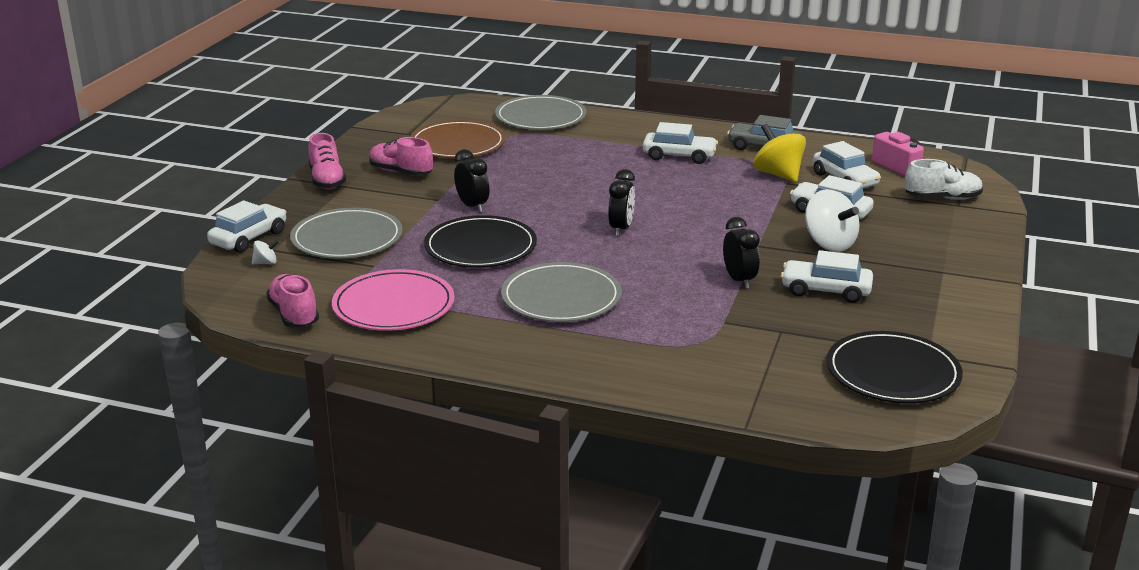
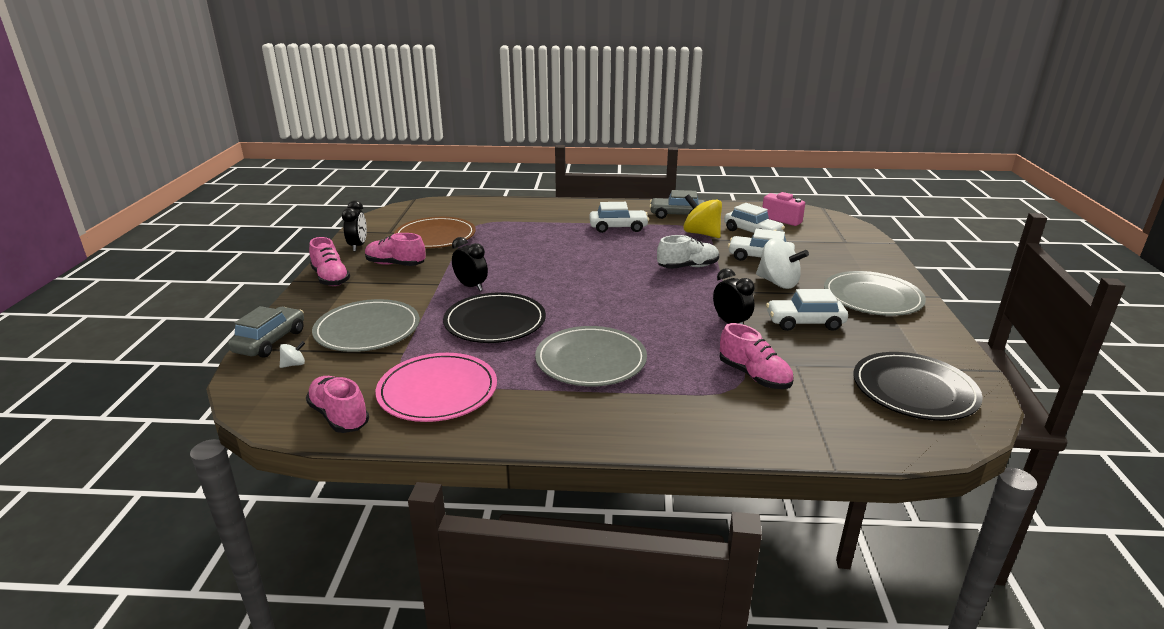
camera: 15 degrees left, 0 degrees up
white car [207,200,287,253] -> grey car [228,306,304,358]
grey plate [495,95,587,130] -> grey plate moved to [824,271,926,316]
black clock [608,169,635,236] -> black clock moved to [342,200,367,251]
white shoe [905,159,983,200] -> white shoe moved to [657,235,719,269]
none -> pink shoe [719,323,793,389]

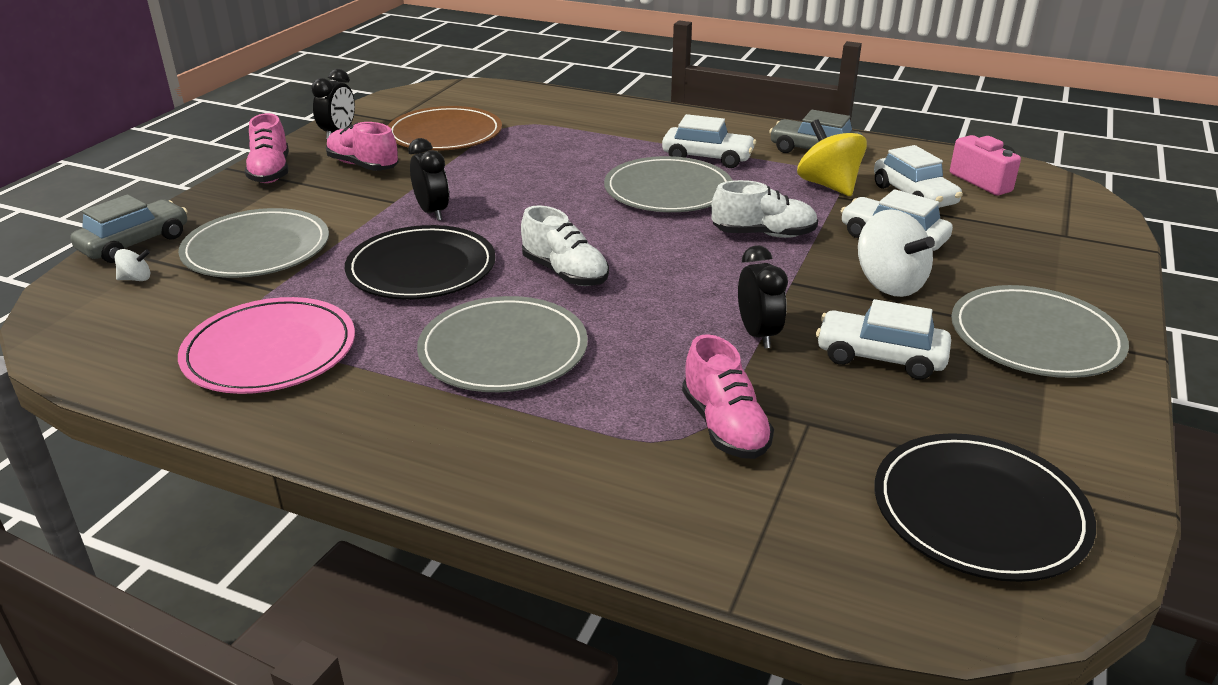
camera: 20 degrees right, 5 degrees up
pink shoe [306,376,369,433] -> none
none -> white shoe [521,205,609,286]
none -> grey plate [604,156,733,212]

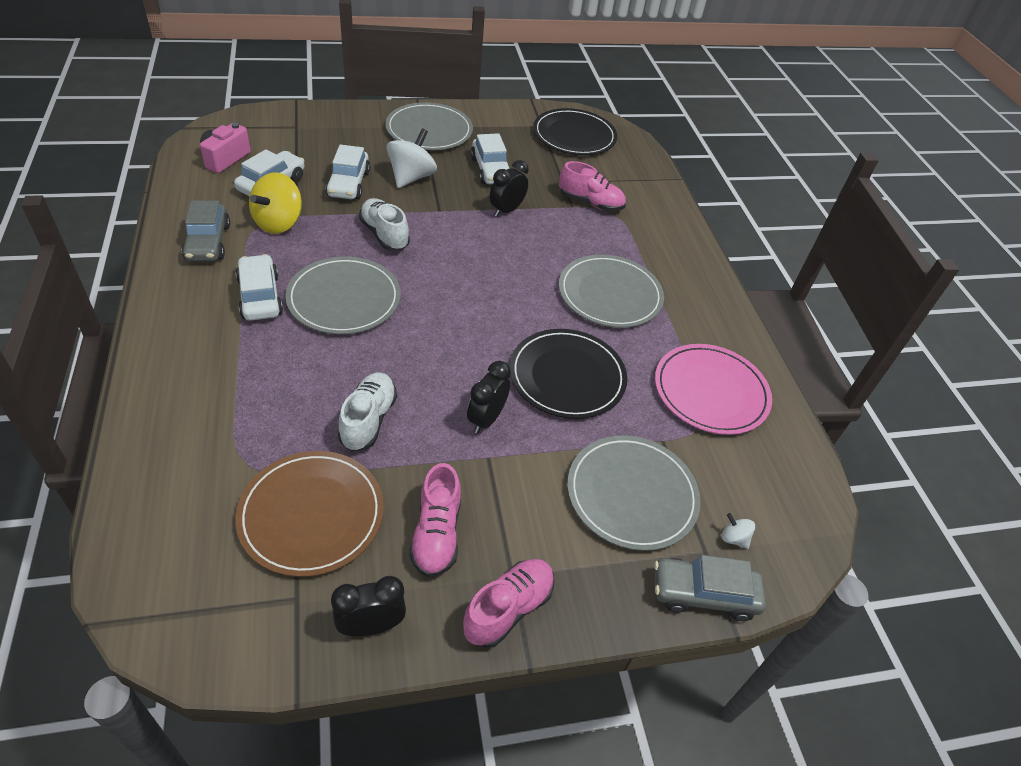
camera: 130 degrees left, 15 degrees up
white shoe [521,205,609,286] -> white shoe moved to [338,373,397,451]
pink shoe [682,334,774,459] -> pink shoe turned 75 degrees clockwise [559,161,626,211]

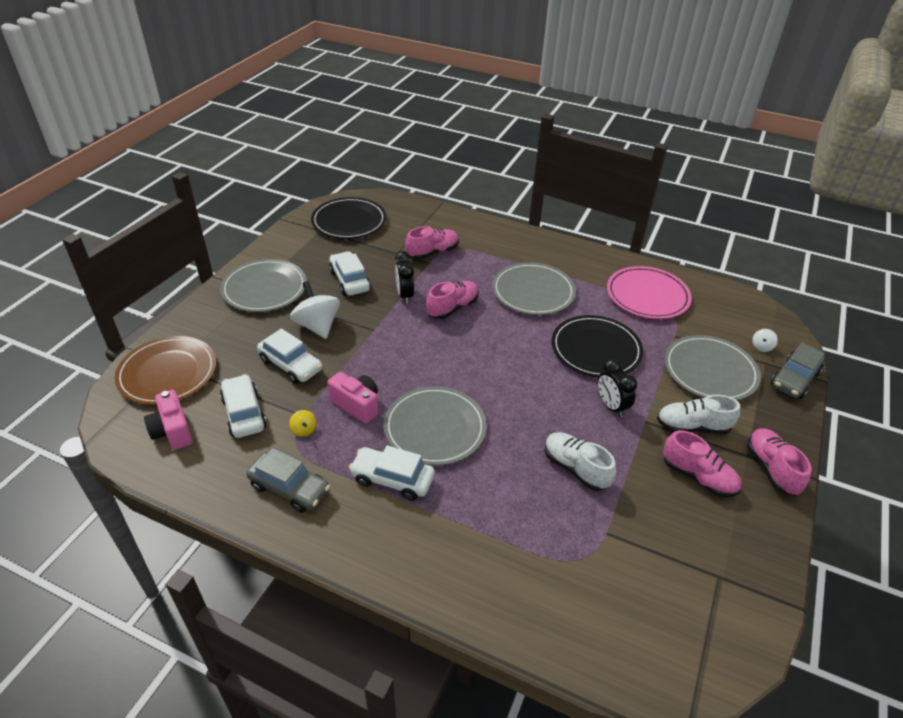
camera: 50 degrees left, 5 degrees down
brown plate [235,451,384,577] -> brown plate moved to [115,336,216,405]
yellow spinning top [249,172,302,234] -> yellow spinning top [289,410,316,437], size x0.45
black clock [331,576,406,636] -> none
white shoe [359,198,410,251] -> white shoe moved to [657,395,740,434]
white car [470,133,511,184] -> white car turned 135 degrees counterclockwise [329,251,371,296]
white spinning top [722,513,755,549] -> white spinning top turned 45 degrees counterclockwise [752,329,778,352]
none -> pink camera [327,372,378,424]
none -> pink shoe [426,281,479,319]

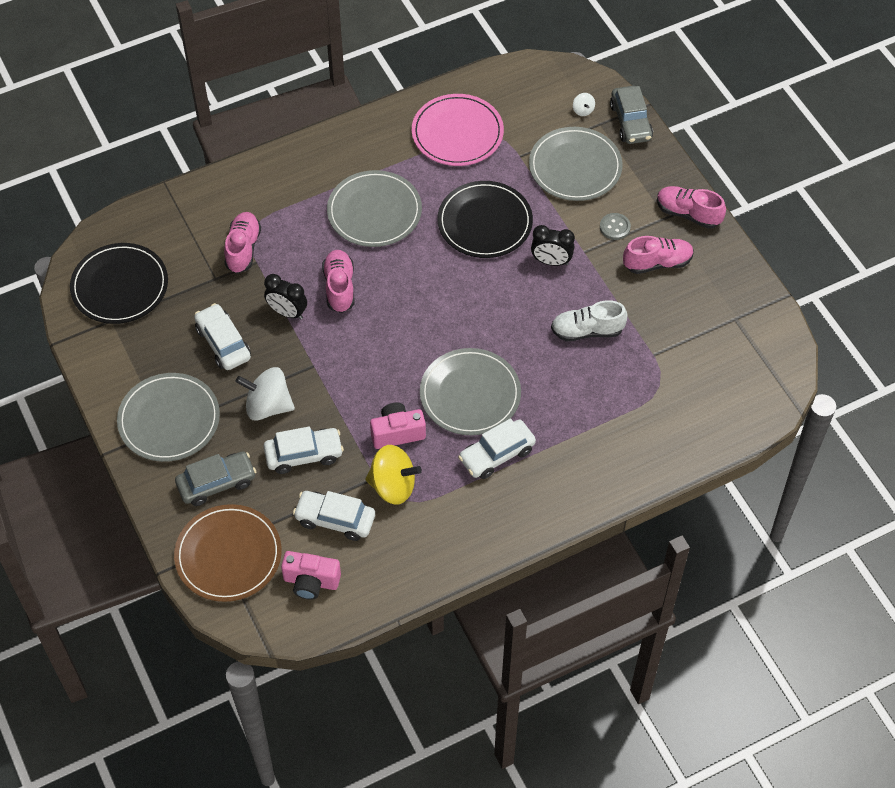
camera: 50 degrees left, 15 degrees up
grey car [246,448,330,513] -> grey car moved to [175,451,256,506]
yellow spinning top [289,410,316,437] -> yellow spinning top [366,445,422,505], size x2.22
white car [329,251,371,296] -> white car turned 45 degrees clockwise [194,303,251,370]
white shoe [657,395,740,434] -> grey button [600,213,631,240]

